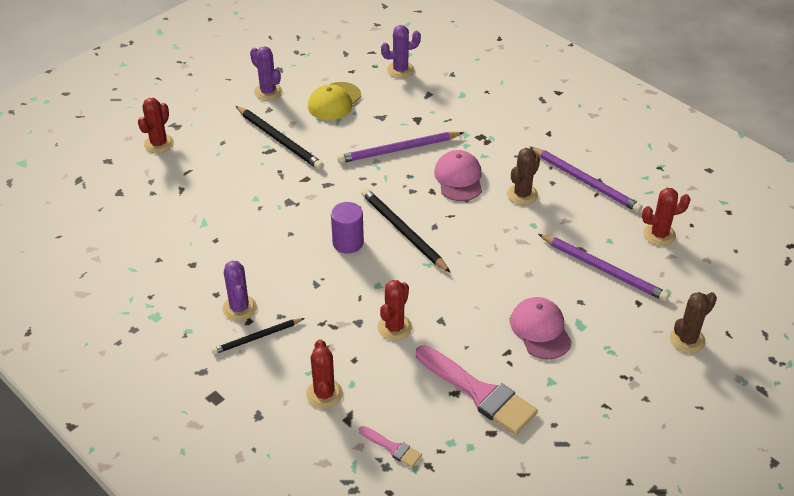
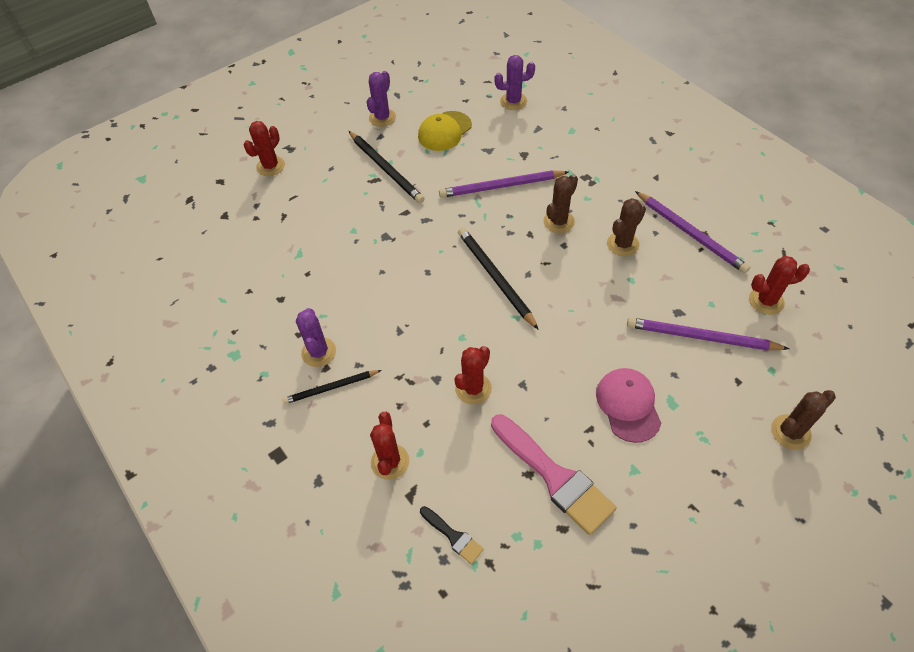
camera: 10 degrees right, 10 degrees up
purple cactus [250,46,282,101] -> purple cactus turned 60 degrees clockwise [367,71,396,127]
purple cylinder [331,202,364,254] -> none
pink brush [359,426,422,468] -> black brush [420,506,484,564]
pink cap [434,150,482,201] -> brown cactus [543,174,578,233]
purple pencil [538,234,669,301] -> purple pencil turned 150 degrees clockwise [627,317,789,351]

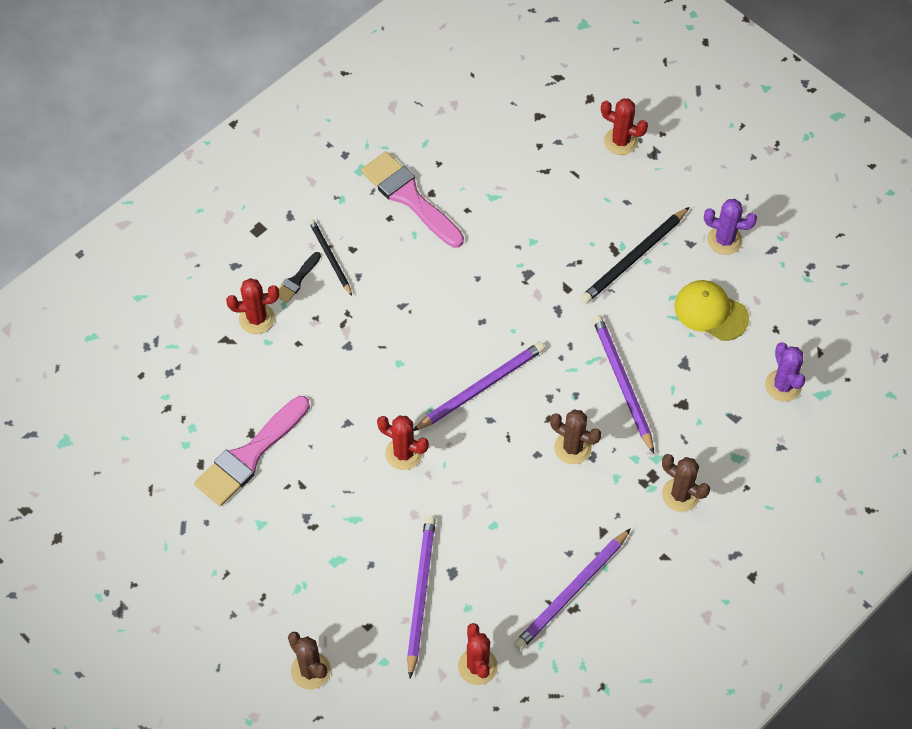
camera: 80 degrees right, 5 degrees up
purple cactus [296,308,336,367] -> none
black brush [420,506,484,564] -> black brush moved to [279,252,321,303]
red cactus [454,346,492,405] -> red cactus moved to [377,416,429,470]
black pencil [458,227,539,330] -> purple pencil [413,342,545,431]
pink cap [596,368,661,443] -> none
brown cactus [607,198,646,256] -> brown cactus moved to [662,454,710,512]
none -> pink brush [361,151,464,248]

